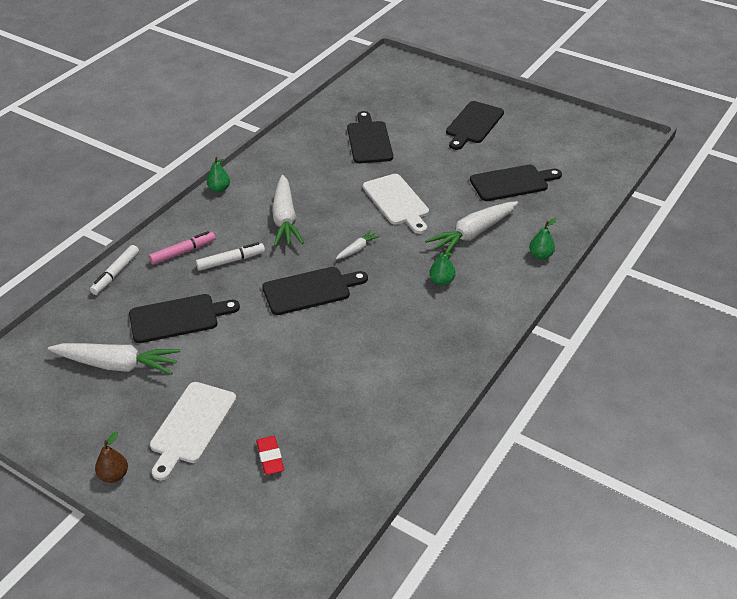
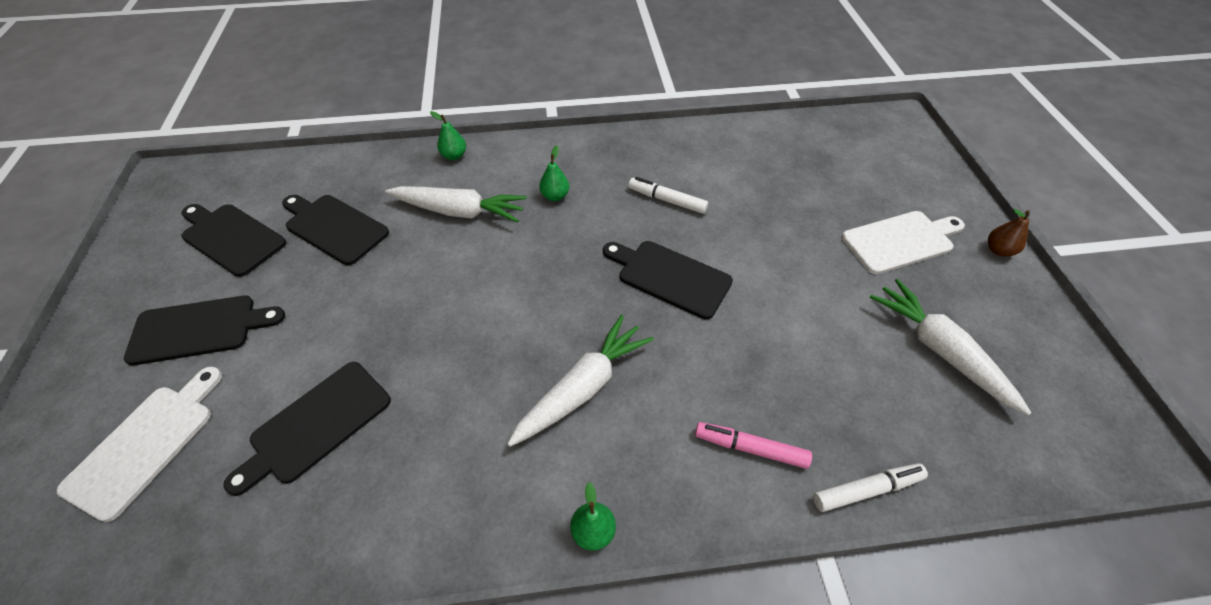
camera: 130 degrees left, 10 degrees up
black cutting board [129,294,240,343] -> black cutting board moved to [181,204,286,277]
white marker [196,242,265,271] -> white marker moved to [629,177,708,214]
red eraser [256,436,284,475] -> none
white carrot [336,230,380,259] -> none
white cutting board [363,174,429,234] -> white cutting board moved to [57,366,222,522]

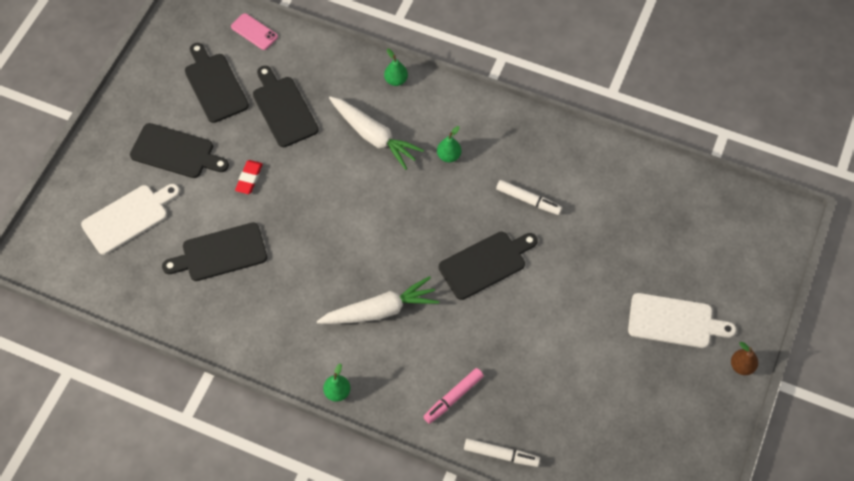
camera: 30 degrees right, 10 degrees up
black cutting board [603,241,733,319] -> black cutting board turned 90 degrees clockwise [439,232,538,300]
white marker [629,177,708,214] -> white marker turned 150 degrees clockwise [496,180,562,215]
pink marker [695,422,812,469] -> pink marker turned 90 degrees counterclockwise [423,368,484,424]
white carrot [870,279,1031,415] -> none
none -> pink phone [231,13,278,50]
none -> red eraser [235,160,263,194]

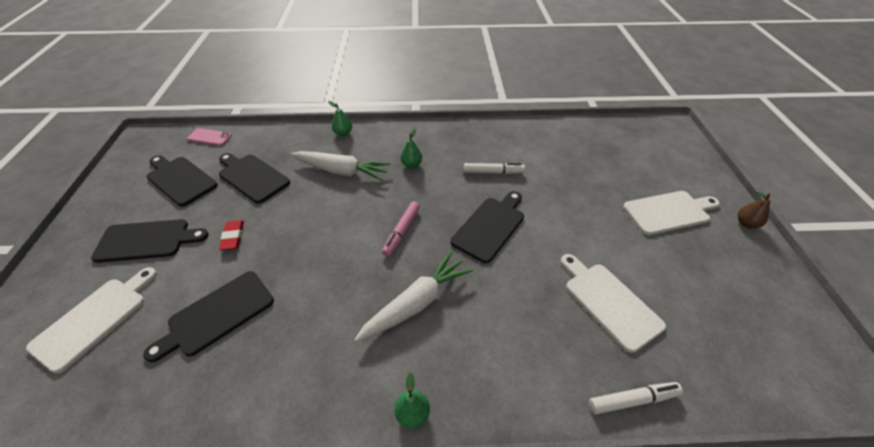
camera: 25 degrees left, 15 degrees down
pink marker [423,368,484,424] -> pink marker moved to [382,201,420,256]
none -> white cutting board [560,254,666,353]

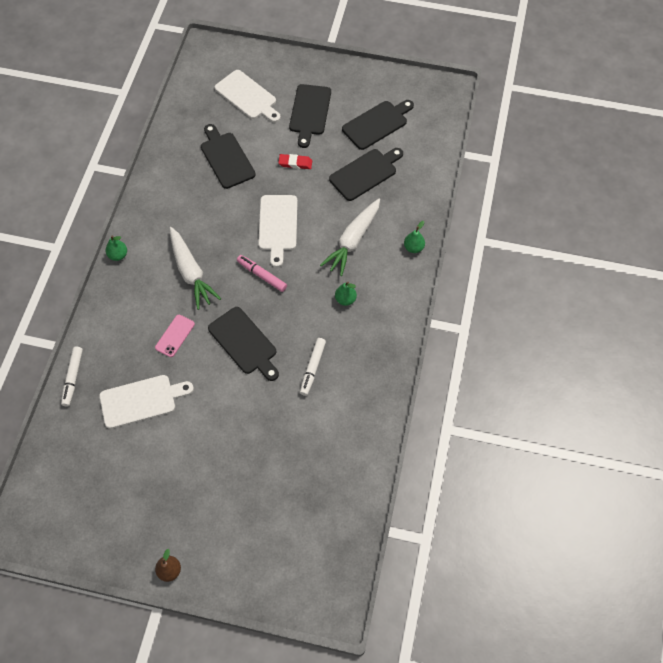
camera: 105 degrees right, 15 degrees up
pink phone [187,128,232,146] -> pink phone moved to [155,315,195,357]
white cutting board [623,191,720,235] -> white cutting board moved to [258,195,297,267]

